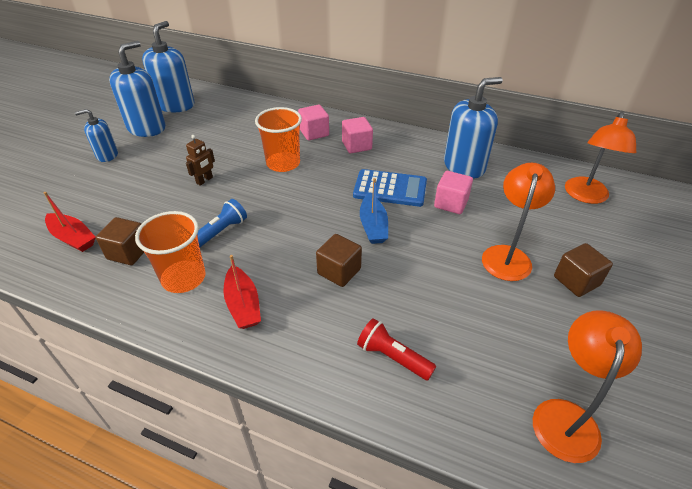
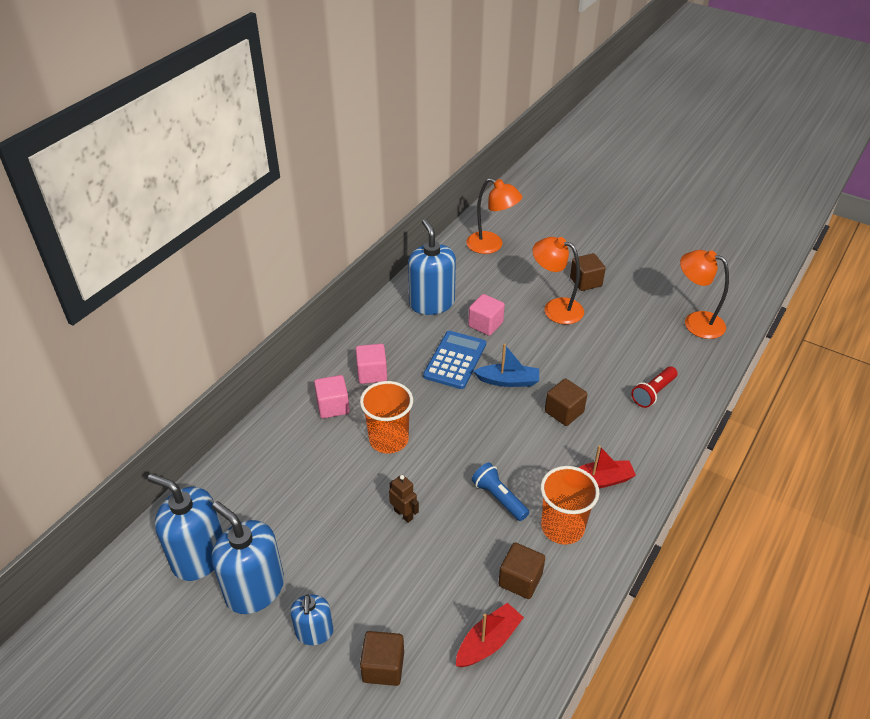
camera: 80 degrees left, 0 degrees up
none -> brown cube [360,631,404,686]

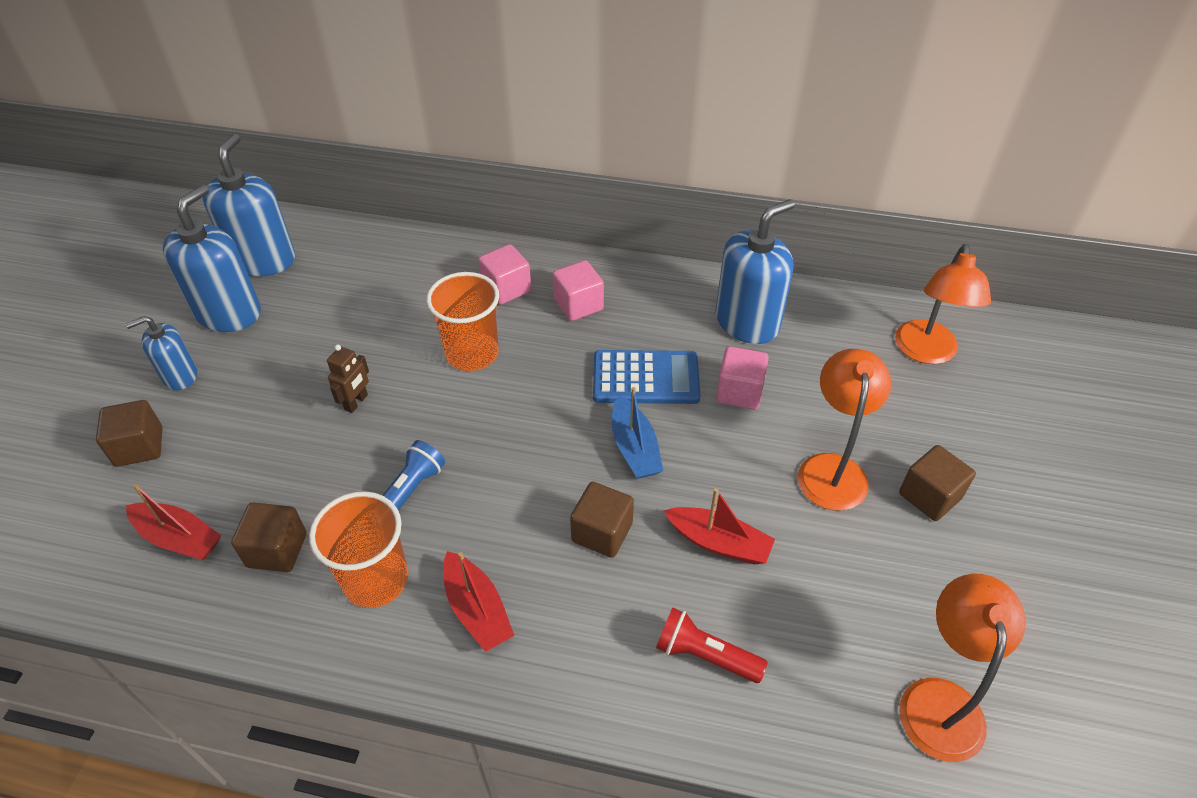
camera: 70 degrees right, 5 degrees up
none -> red boat [664,488,775,564]

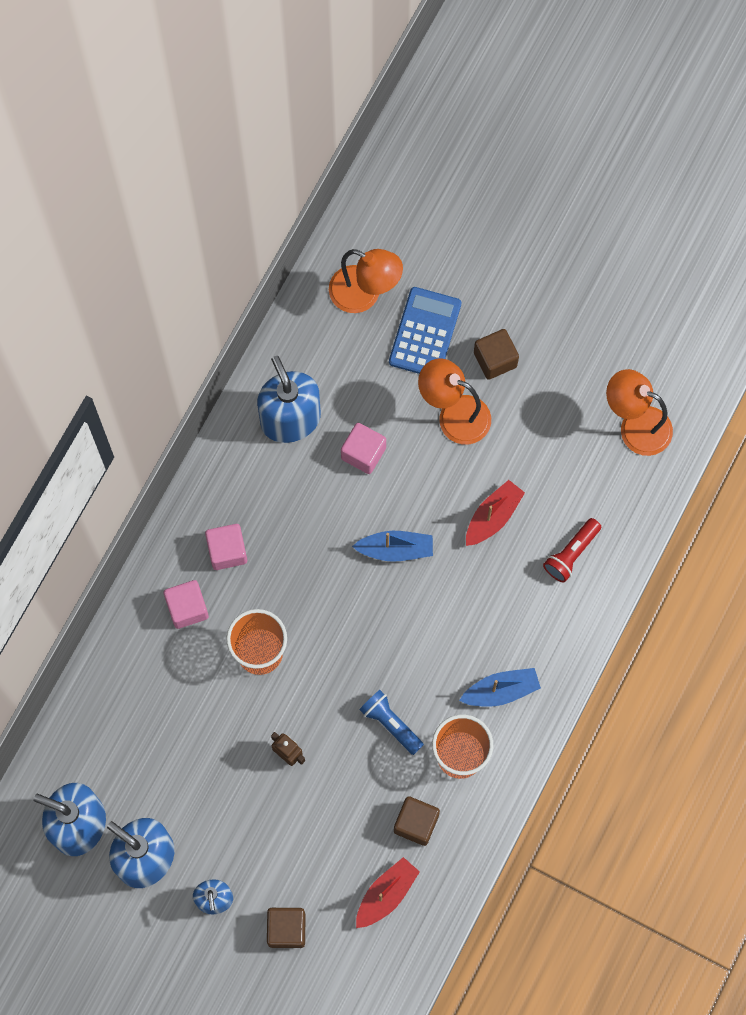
camera: 75 degrees left, 25 degrees up
red boat [443,551,514,652] -> blue boat [459,668,541,707]
brown cube [570,482,634,558] -> none
blue calculator [593,350,700,404] -> blue calculator moved to [389,287,461,374]

